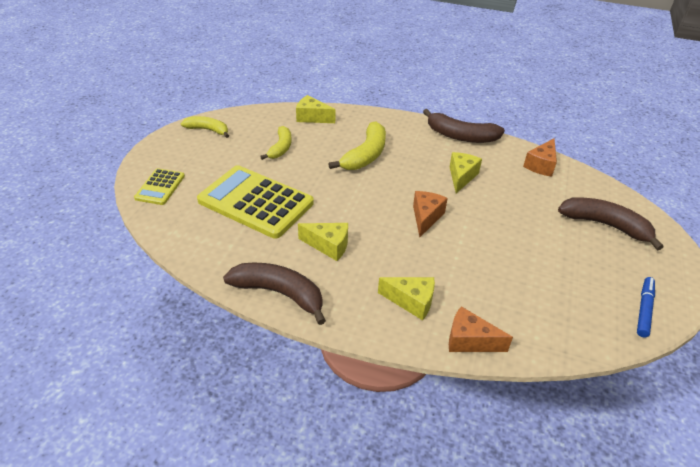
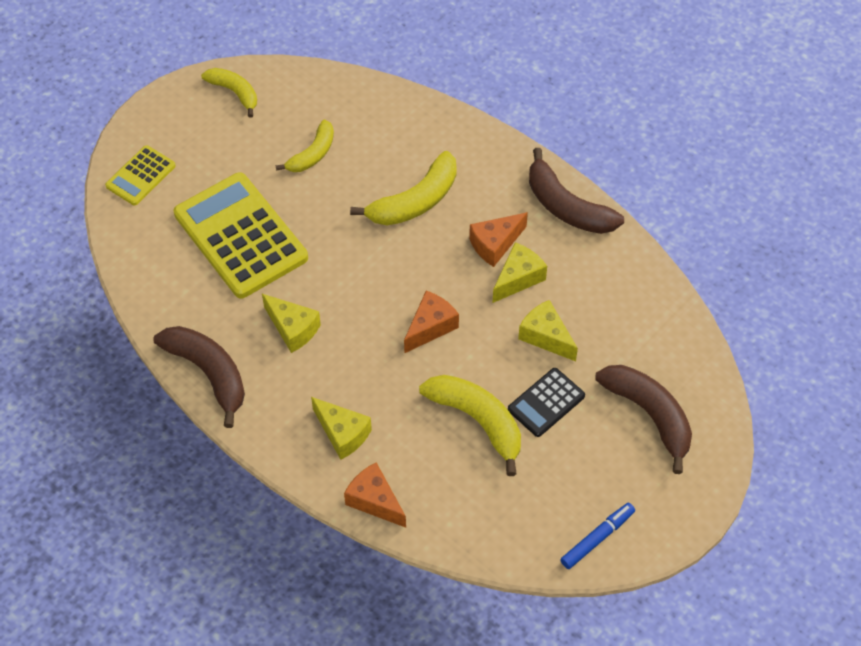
camera: 25 degrees right, 15 degrees up
yellow cheese [296,95,335,123] -> yellow cheese moved to [518,300,578,361]
orange cheese [523,138,557,177] -> orange cheese moved to [469,212,528,267]
none -> yellow banana [419,375,521,476]
none -> black calculator [508,368,585,437]

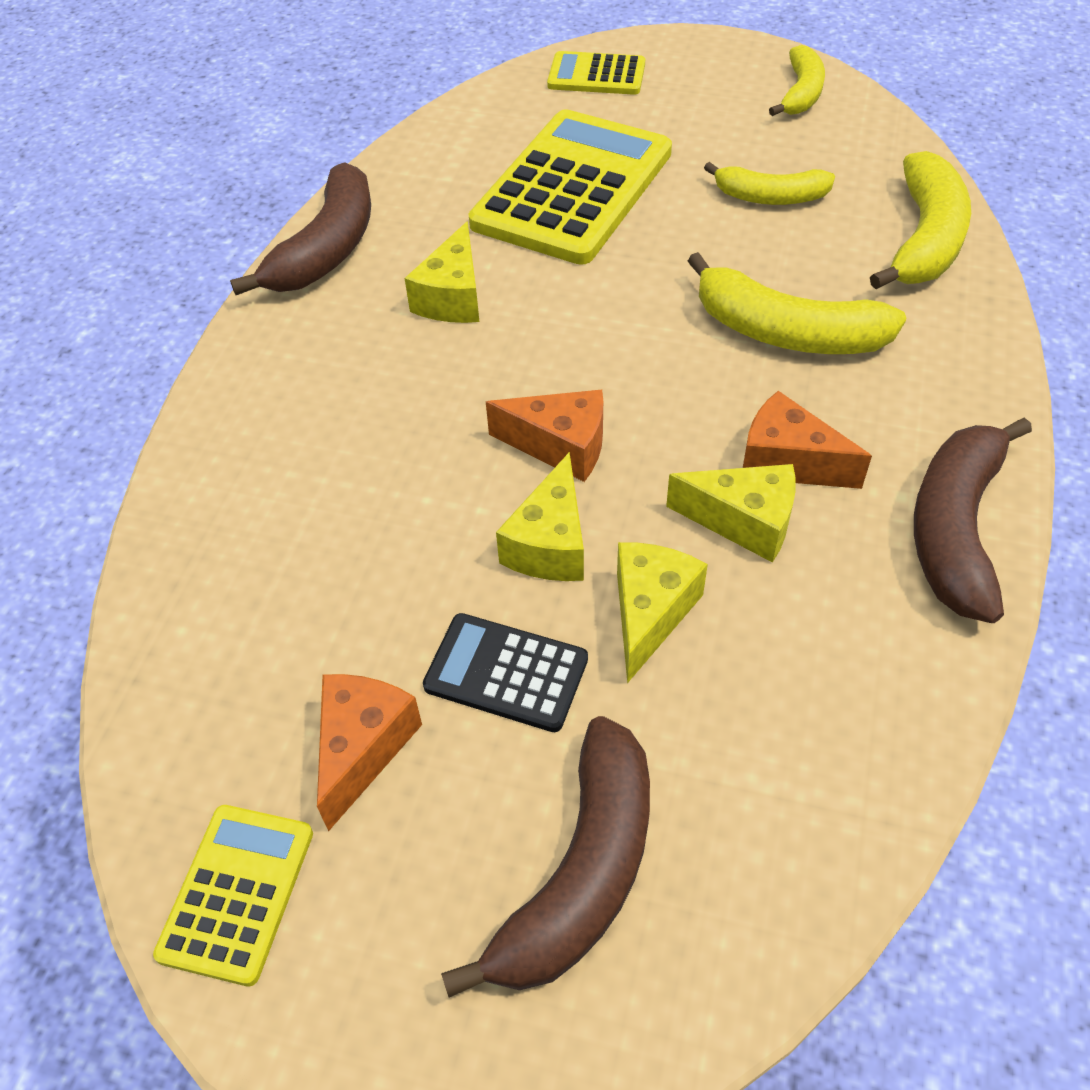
camera: 65 degrees right, 5 degrees down
yellow cheese [311,397,372,460] -> yellow cheese moved to [496,452,584,581]
orange cheese [344,462,406,528] -> orange cheese moved to [317,674,422,831]
yellow banana [419,375,521,476] -> yellow banana moved to [870,151,971,289]
blue marker [560,503,635,569] -> yellow calculator [153,805,313,986]

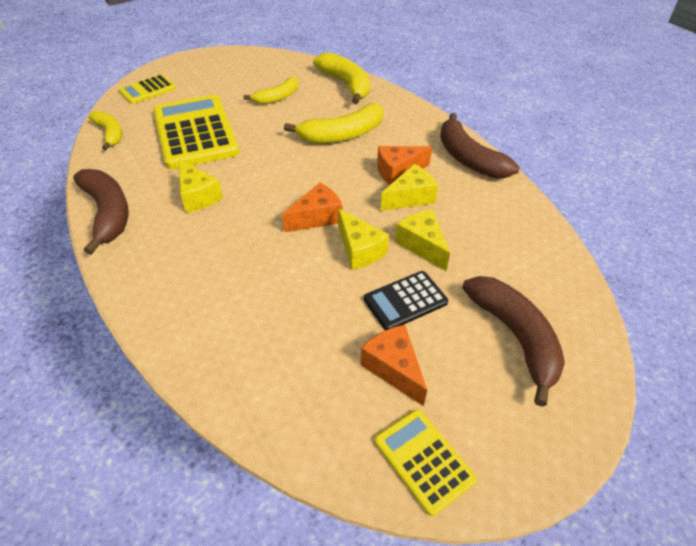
camera: 50 degrees left, 5 degrees down
yellow banana [769,45,825,116] -> yellow banana moved to [88,111,122,150]

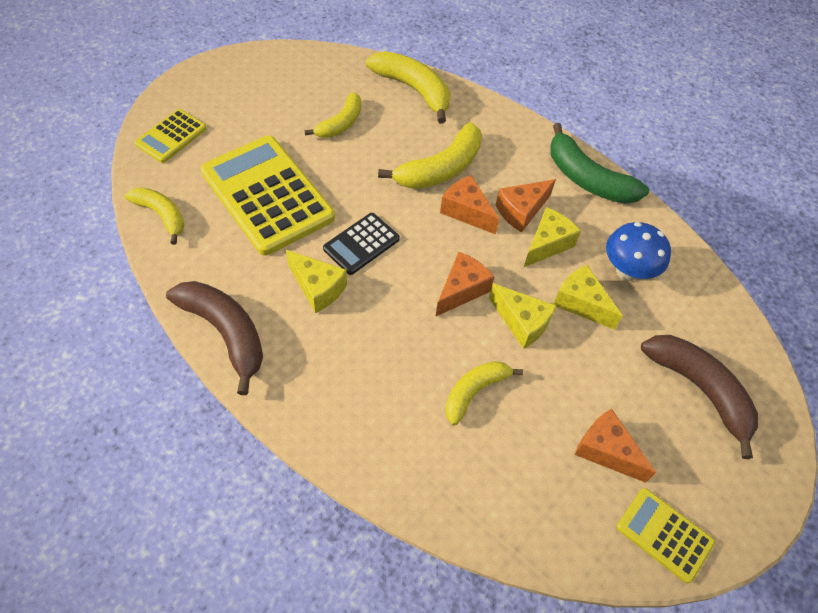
camera: 20 degrees left, 10 degrees up
black calculator [364,271,448,330] -> black calculator moved to [323,213,400,275]
brown banana [440,113,520,178] -> green banana [550,123,649,204]
none -> orange cheese [440,175,499,234]
none -> yellow banana [445,361,523,425]
none -> blue mushroom [606,222,671,281]

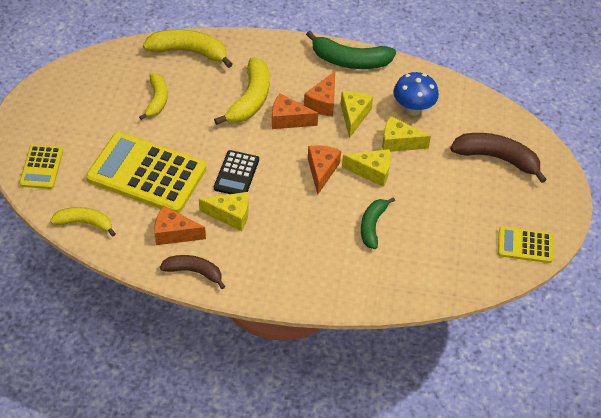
camera: 30 degrees left, 5 degrees down
brown banana [166,281,263,395] -> brown banana [160,255,225,289], size x0.64
yellow banana [445,361,523,425] -> green banana [361,197,395,249]
orange cheese [575,409,656,483] -> orange cheese moved to [154,206,206,245]

